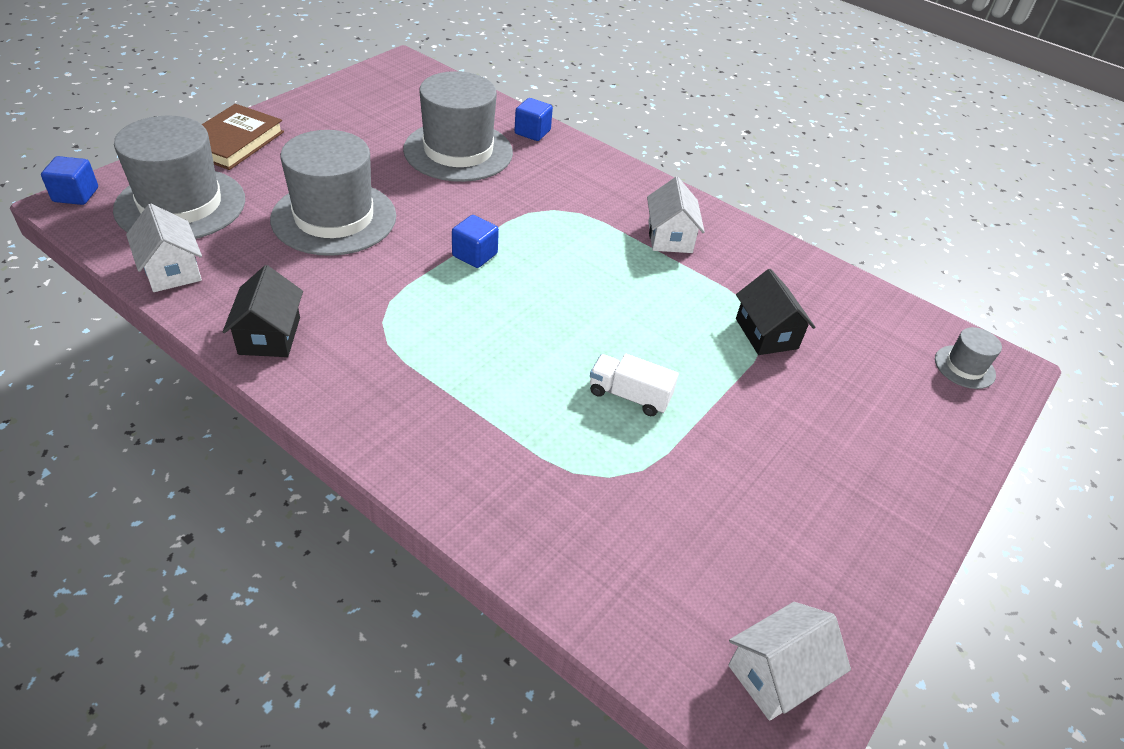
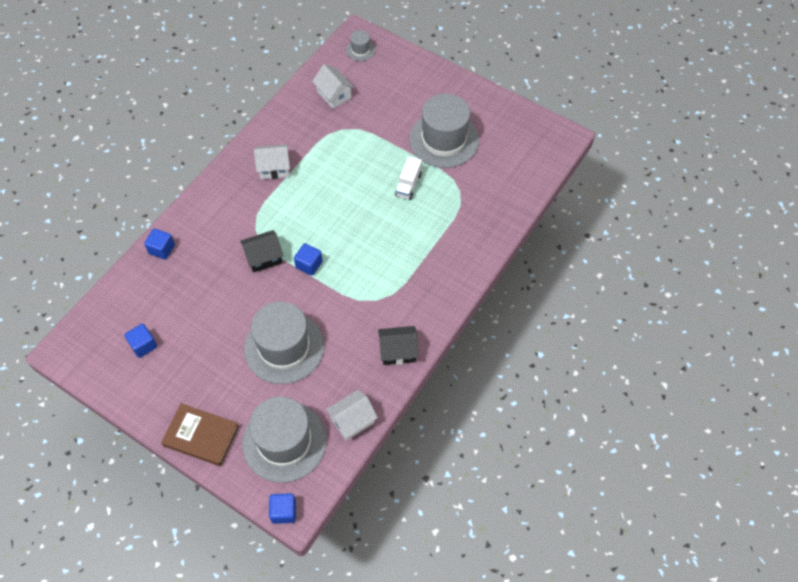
camera: 90 degrees left, 15 degrees up
grey hat [403,71,513,182] -> grey hat moved to [409,94,479,168]
white house [728,602,851,721] -> white house moved to [312,64,354,109]
black house [736,269,816,355] -> black house moved to [240,230,283,273]
none -> blue cube [124,324,157,358]

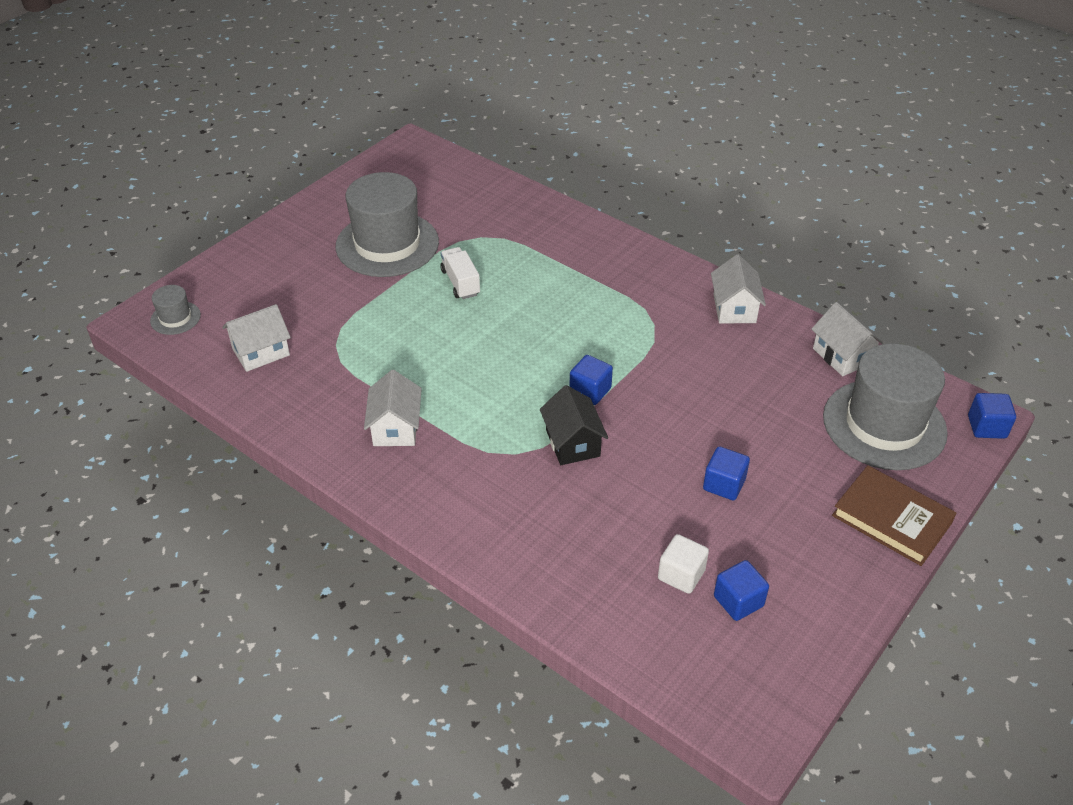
camera: 85 degrees left, 15 degrees down
blue cube [144,228,175,259] -> blue cube moved to [703,446,750,500]
brown book [161,403,239,466] -> brown book turned 75 degrees counterclockwise [832,465,956,566]
grey hat [244,301,324,384] -> none
black house [378,326,419,365] -> white house [711,254,766,324]
white truck [395,156,422,200] -> white truck turned 135 degrees counterclockwise [440,247,480,299]
none -> white cube [658,534,709,594]

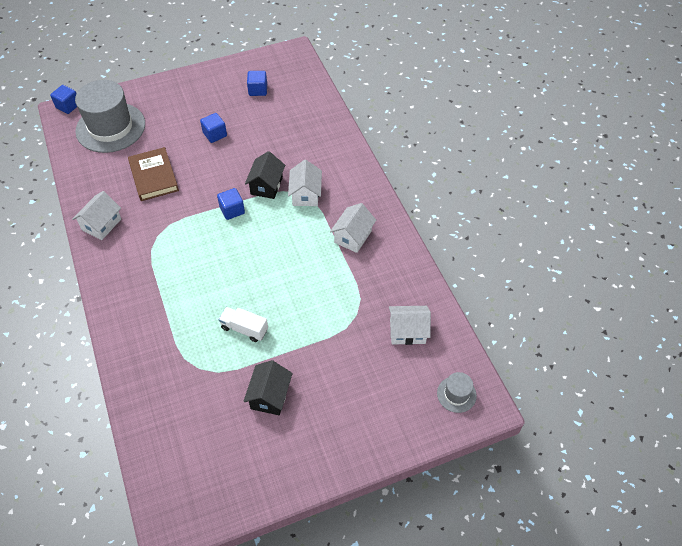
camera: 150 degrees left, 10 degrees up
grey hat [335,172,439,277] -> black house [243,360,293,415]
white truck [440,247,480,299] -> white truck turned 105 degrees clockwise [218,307,268,342]
white cube [658,534,709,594] -> none
white house [812,302,885,376] -> white house moved to [288,160,322,206]
brown book [832,465,956,566] -> brown book moved to [128,147,179,201]

